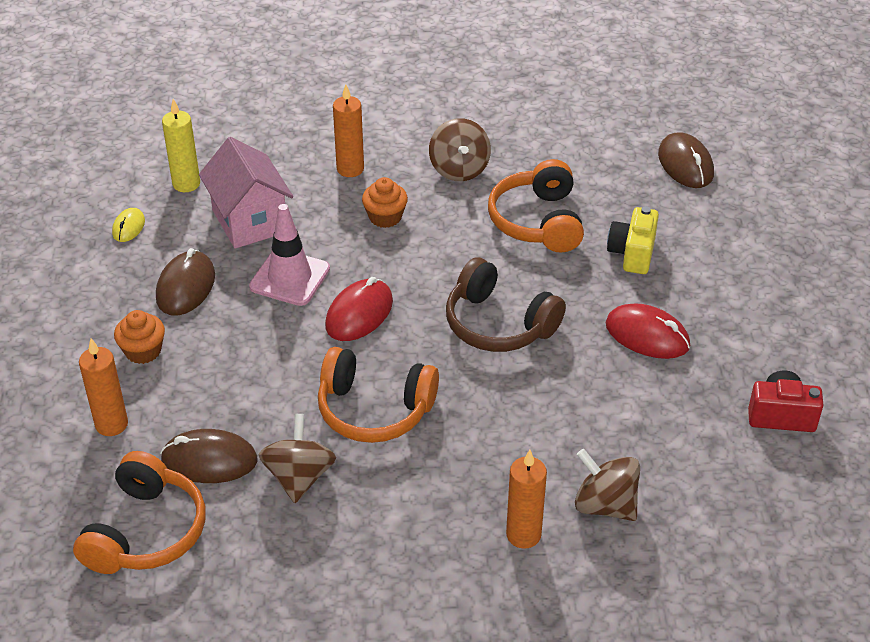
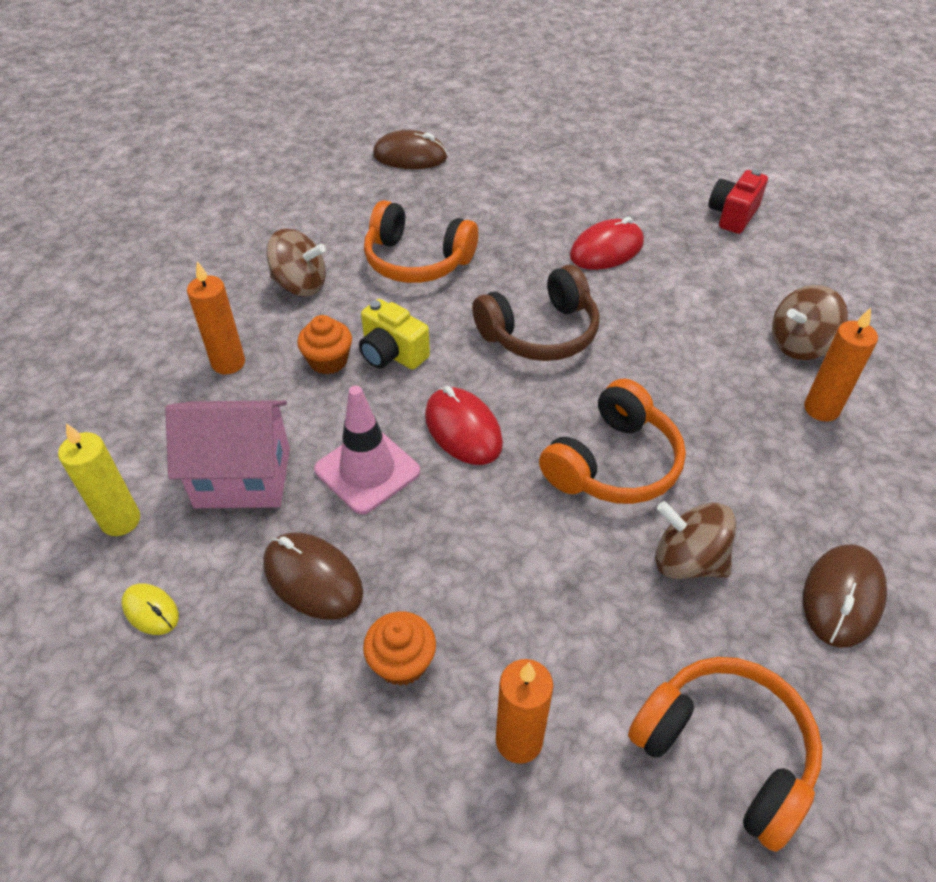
camera: 65 degrees left, 5 degrees up
brown mouse [160,429,258,483] -> brown mouse moved to [803,544,887,648]
yellow camera [607,206,659,274] -> yellow camera moved to [359,299,430,370]

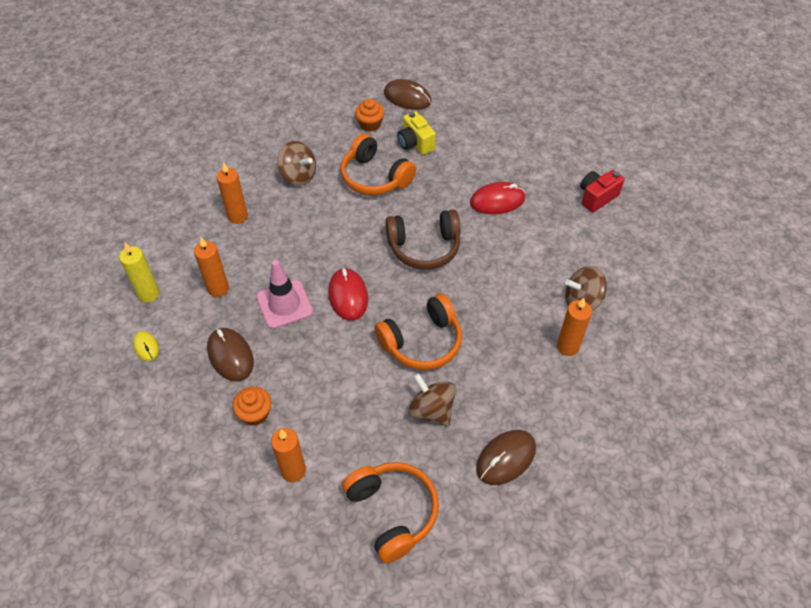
camera: 20 degrees right, 5 degrees up
pink house [165,400,290,508] -> orange candle [194,237,229,297]
orange cupcake [297,315,352,374] -> orange cupcake moved to [355,98,384,131]
yellow camera [359,299,430,370] -> yellow camera moved to [397,111,436,155]

